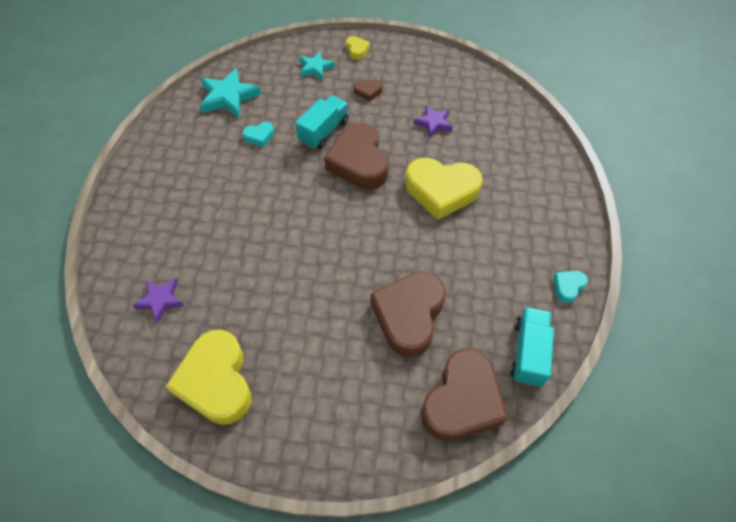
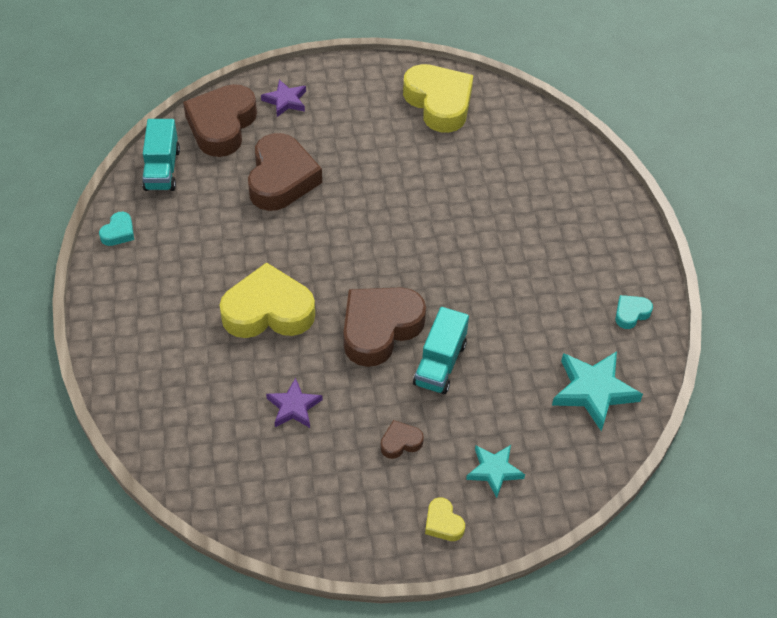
camera: 165 degrees right, 5 degrees down
purple star [132,278,184,324] -> purple star moved to [261,79,306,117]
turquoise heart [242,122,274,147] -> turquoise heart moved to [615,295,653,329]
brown heart [324,123,389,189] -> brown heart turned 105 degrees counterclockwise [344,287,426,367]

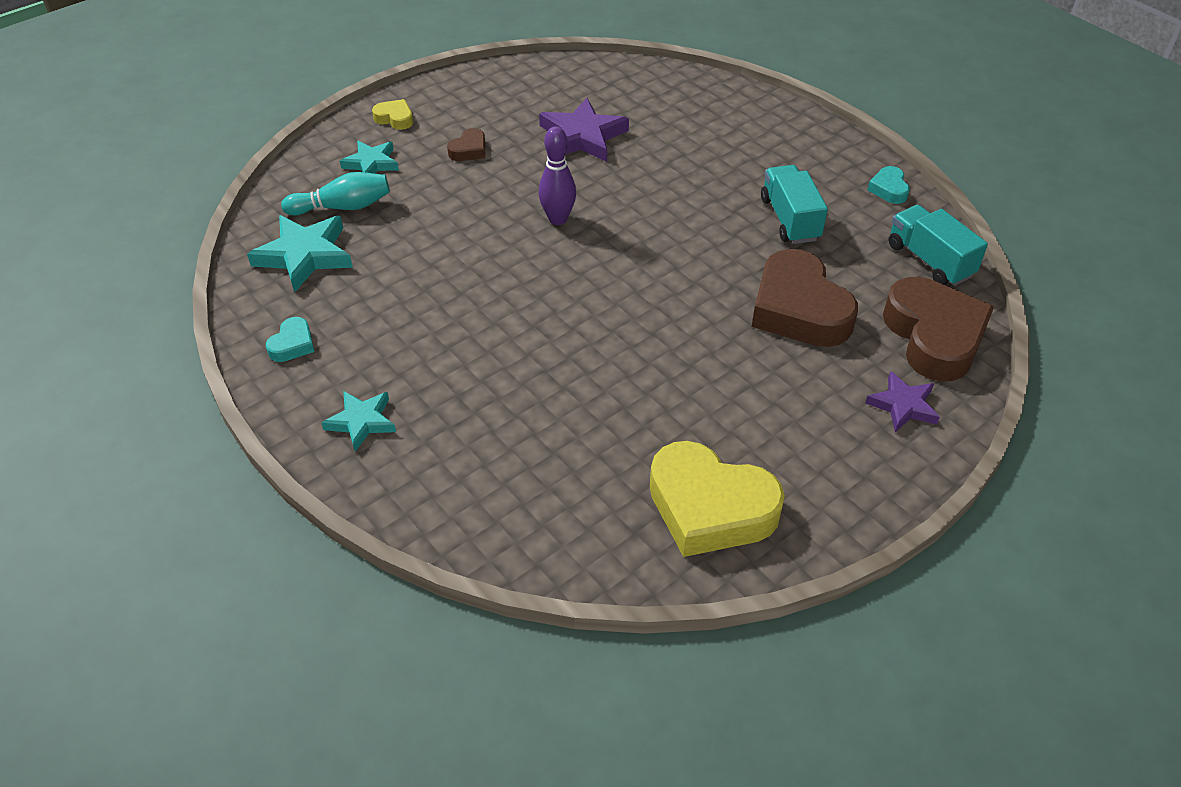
camera: 150 degrees right, 5 degrees down
yellow heart [219,262,315,338] -> none
purple star [266,378,323,428] -> purple star [539,98,629,162], size x1.60
brown heart [344,287,426,367] -> purple bowling pin [538,126,576,225]
turquoise truck [413,307,469,394] -> turquoise truck moved to [761,165,828,244]
none -> turquoise bowling pin [281,172,390,215]
none -> turquoise star [321,391,396,452]

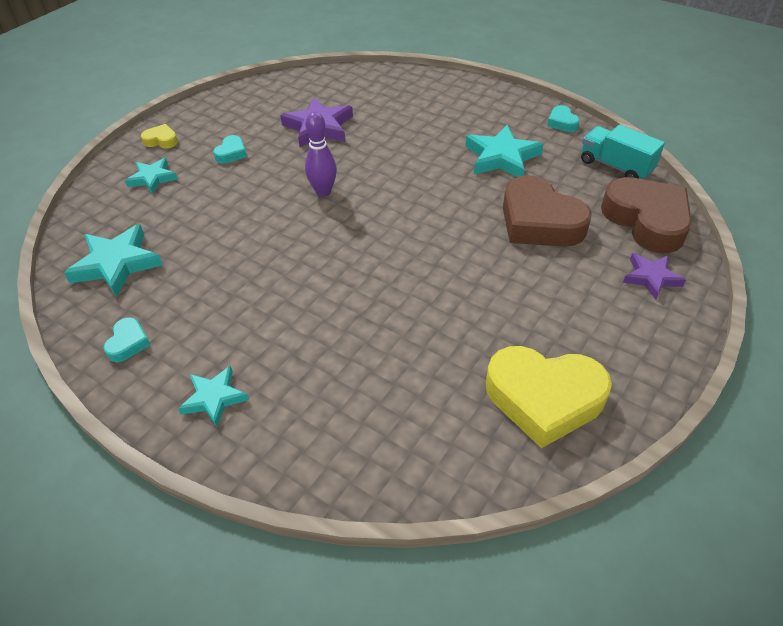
camera: 15 degrees left, 0 degrees up
turquoise bowling pin [281,172,390,215] -> none
brown heart [447,128,485,161] -> turquoise heart [213,135,247,164]
turquoise truck [761,165,828,244] -> turquoise star [465,125,543,177]

